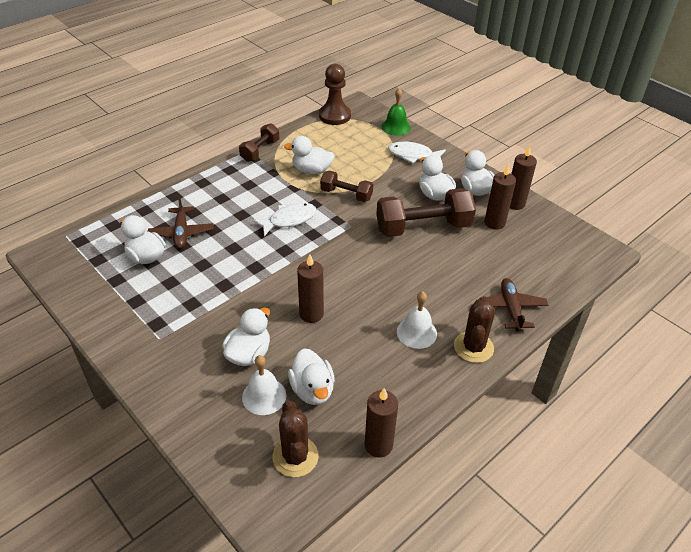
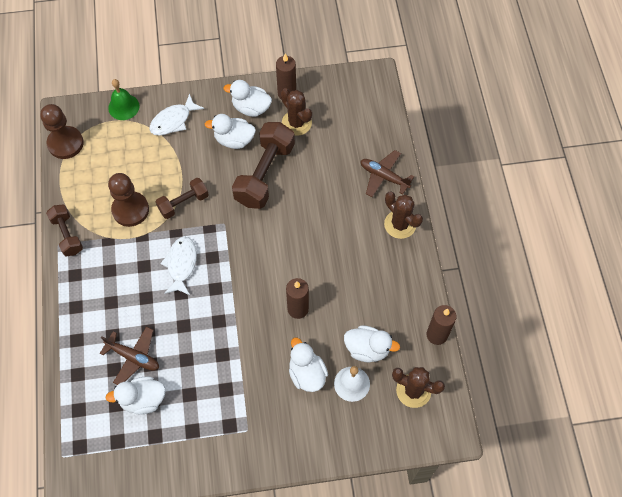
camera: 55 degrees left, 20 degrees up
white duck [284,136,335,174] -> brown pawn [108,173,149,227]
white bell [397,291,437,349] -> none
brown candle [485,163,516,230] -> brown cactus [281,88,312,136]

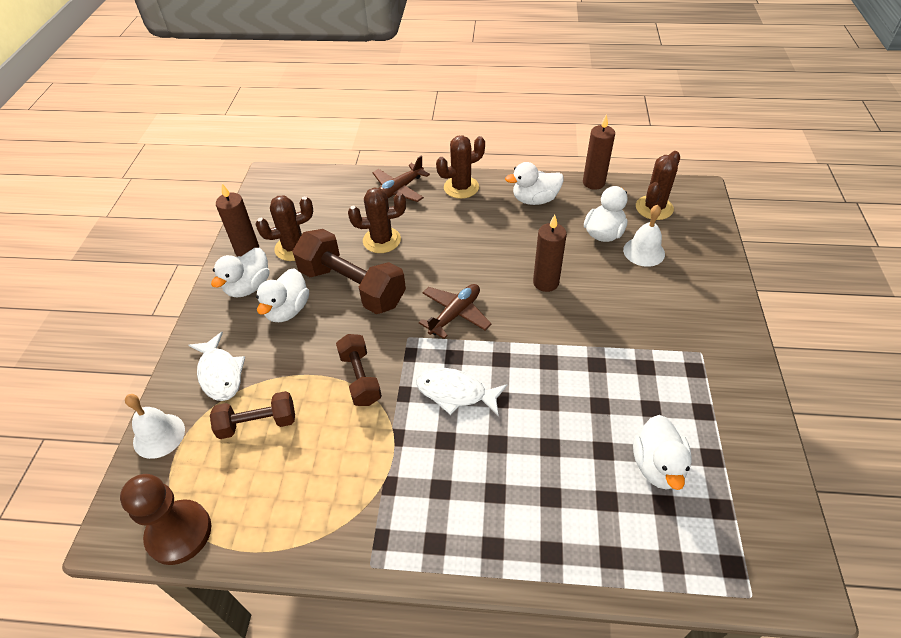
camera: 75 degrees left, 15 degrees down
brown dumbbell [46,205,83,256] -> brown dumbbell moved to [210,391,295,439]
brown plane [100,326,159,385] -> brown plane moved to [419,284,492,339]
green bell [108,79,140,120] -> white bell [125,394,185,459]
brown pawn [108,173,149,227] -> none
white duck [289,337,328,392] -> white duck moved to [505,162,564,205]
none -> brown cactus [348,187,406,253]

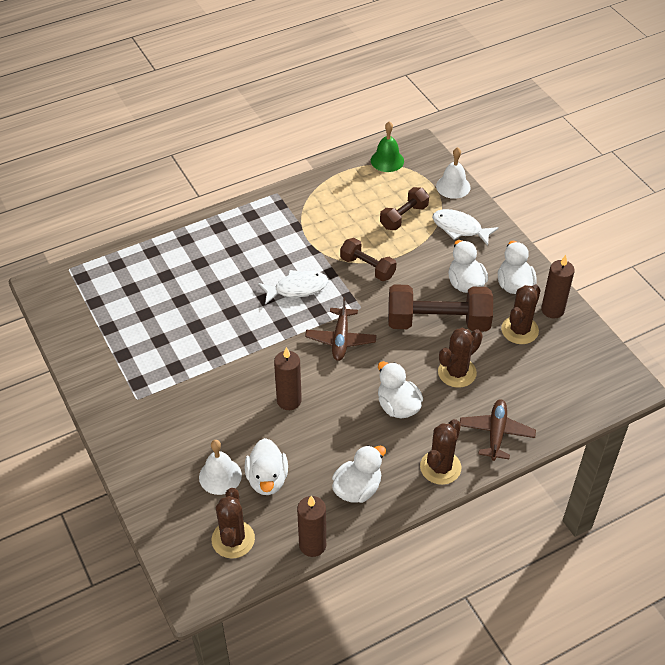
camera: 145 degrees right, 0 degrees up
brown pawn [120,474,211,565] -> green bell [371,121,404,172]
white duck [633,415,692,490] -> white duck moved to [378,361,423,418]

